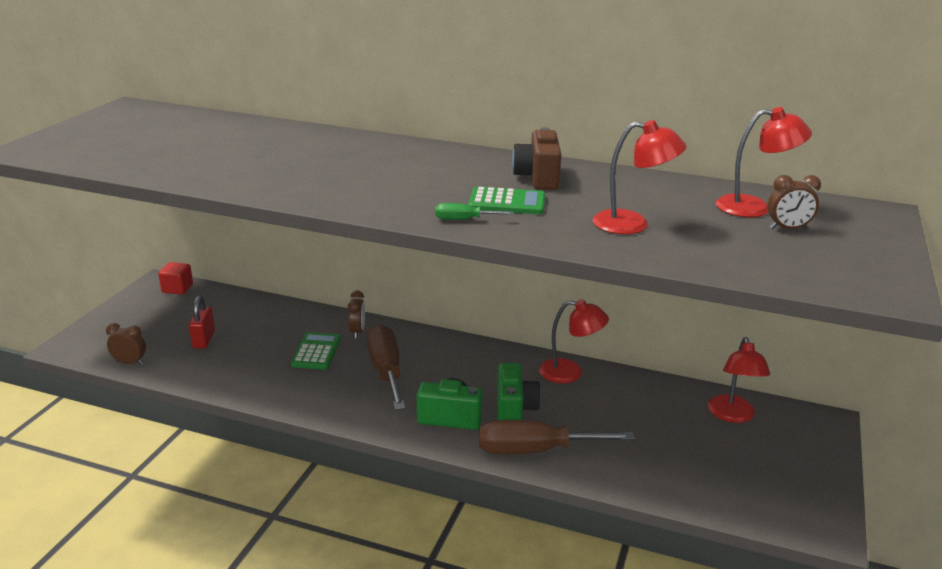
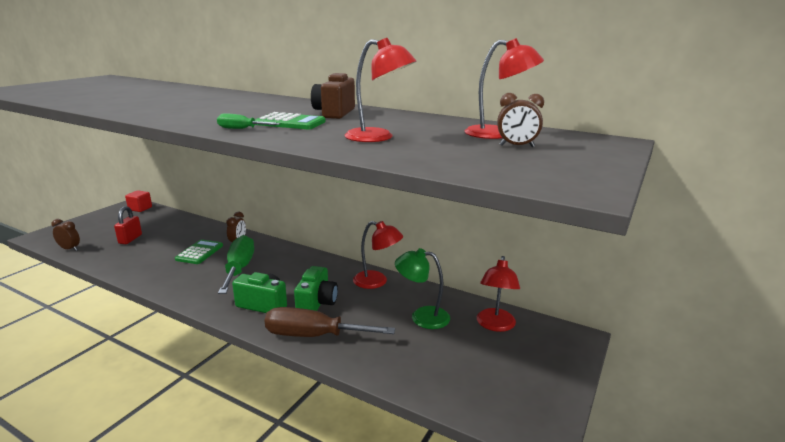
camera: 10 degrees right, 5 degrees down
brown screwdriver [367,325,405,410] -> green screwdriver [218,235,254,294]
none -> green lamp [395,248,450,329]

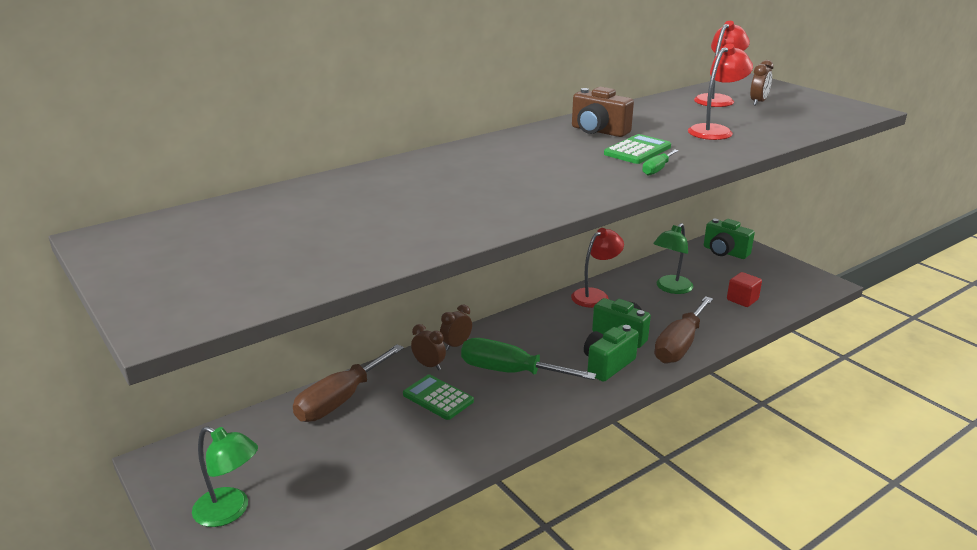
camera: 65 degrees left, 5 degrees up
brown clock [51,219,80,251] -> brown clock moved to [440,304,472,350]
red padlock [114,206,142,244] -> none
red cube [125,190,152,212] -> red cube moved to [727,272,762,307]
red lamp [477,256,520,332] -> none
none -> green lamp [192,426,258,527]
none -> brown screwdriver [293,344,404,422]
none -> green camera [704,219,755,259]

